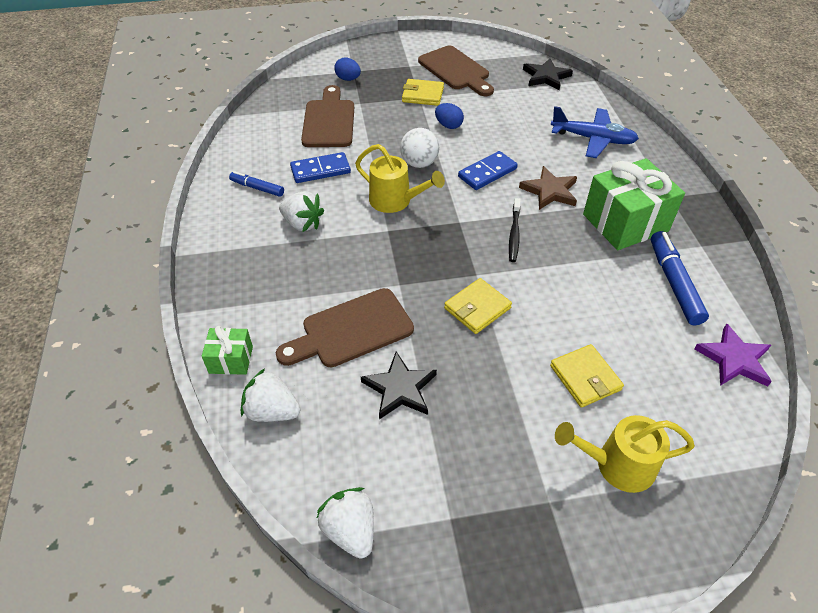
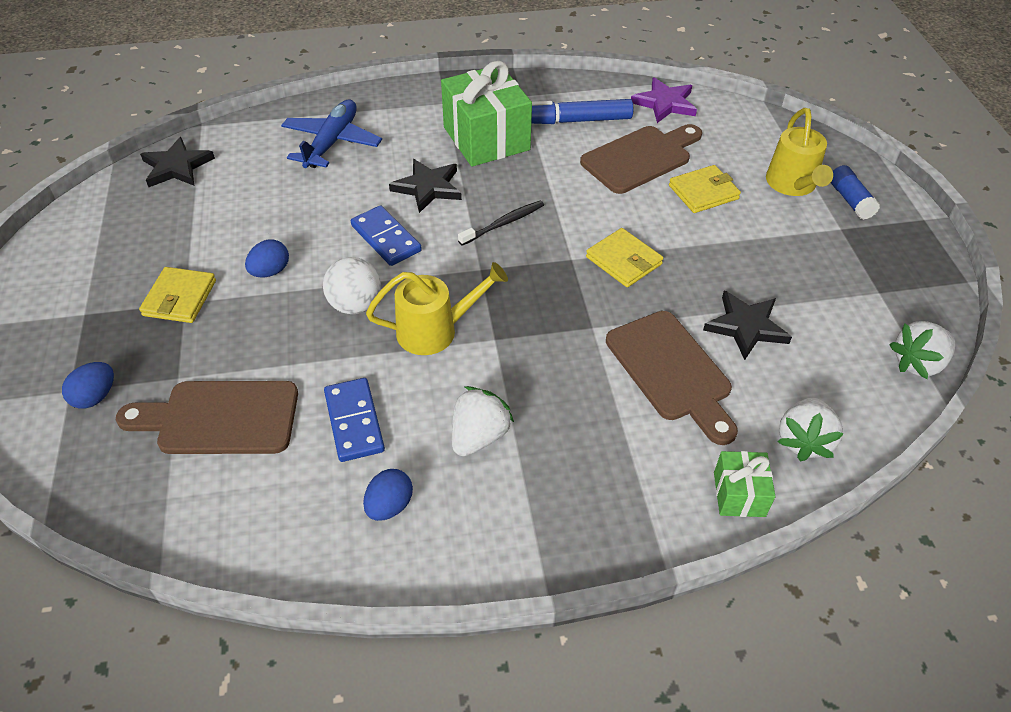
camera: 90 degrees left, 0 degrees up
blue marker [229,171,284,197] -> blue egg [363,469,413,521]
yellow watering can [355,144,445,213] -> yellow watering can turned 45 degrees clockwise [366,262,508,355]
brown cutting board [418,46,494,96] -> brown cutting board moved to [580,124,702,194]
black toothbrush [509,198,521,262] -> black toothbrush turned 45 degrees counterclockwise [458,200,544,246]
brown star [519,166,577,210] -> black star [389,159,462,213]
none -> blue glue stick [831,165,880,220]

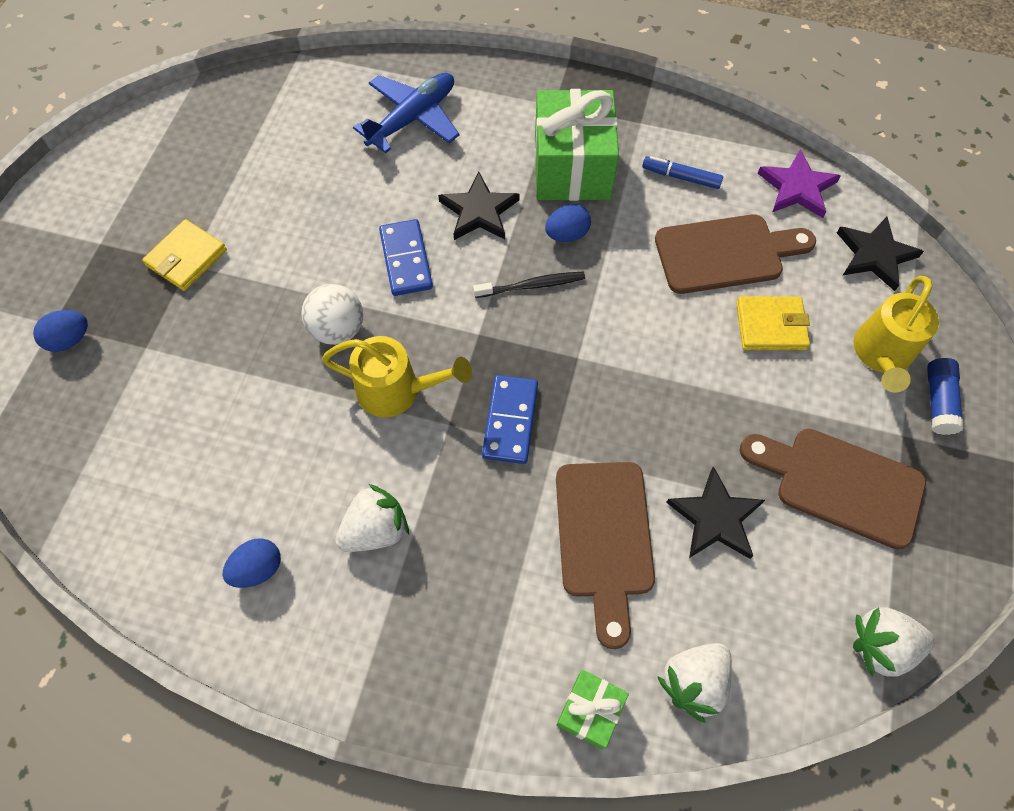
camera: 25 degrees right, 15 degrees up
brown cutting board [116,381,298,454] -> brown cutting board moved to [740,428,926,550]
black star [140,137,215,187] -> black star moved to [837,217,924,291]
blue egg [245,239,289,278] -> blue egg moved to [545,204,591,242]
blue domino [324,378,385,462] -> blue domino moved to [482,375,538,464]
blue marker [531,99,633,124] -> blue marker [642,156,723,189], size x0.60
yellow wallet [586,228,663,287] -> none

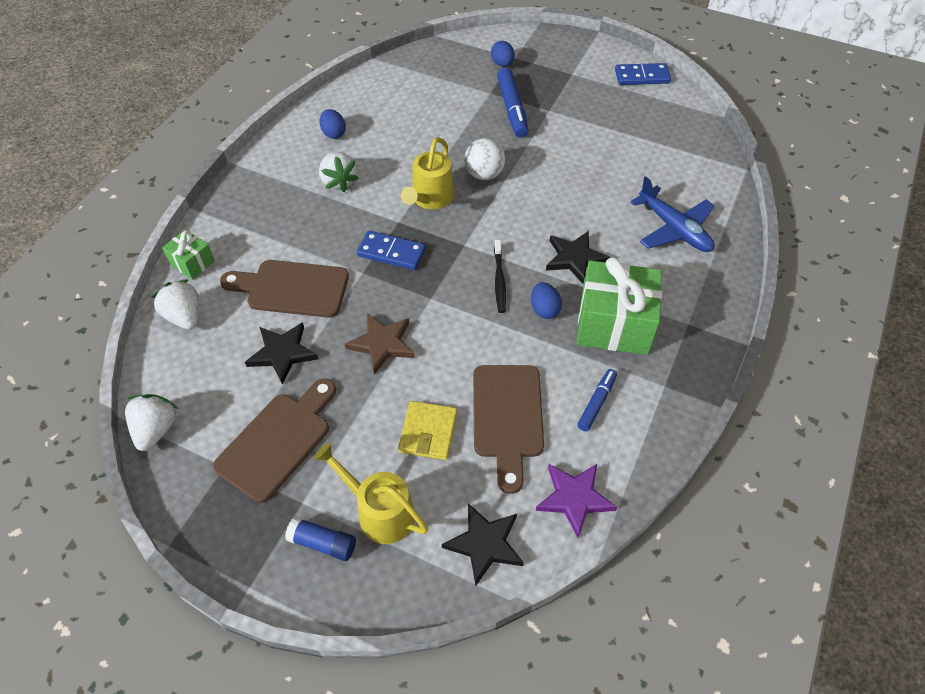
camera: 100 degrees right, 10 degrees down
yellow wallet [142,219,227,291] -> none
blue domino [379,219,433,296] -> blue domino moved to [615,63,671,85]
none -> brown star [345,313,414,375]
none -> blue marker [497,68,529,138]

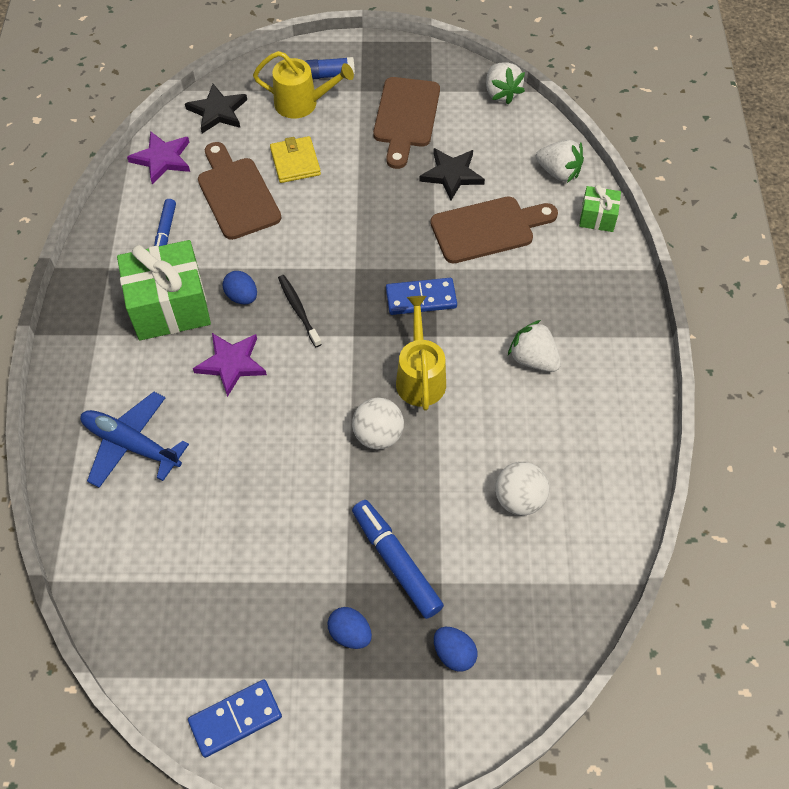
camera: 155 degrees right, 5 degrees up
blue egg [320,109,346,139] -> blue egg moved to [327,607,372,649]
brown star [345,313,414,375] -> none
black star [546,231,610,284] -> purple star [193,333,267,397]
none -> white ball [495,462,549,515]

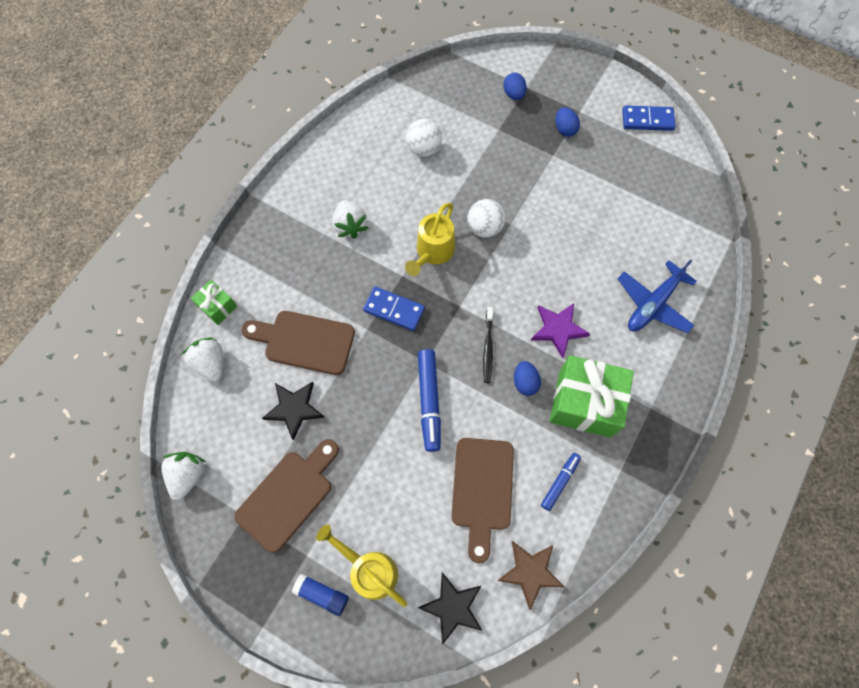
camera: 150 degrees left, 10 degrees up
blue plane [80,392,189,488] -> blue plane turned 75 degrees clockwise [617,260,697,333]
purple star [127,131,190,184] -> brown star [497,541,564,610]
yellow wallet [270,136,321,183] -> none
blue marker [352,500,444,619] -> blue marker moved to [418,349,441,452]

